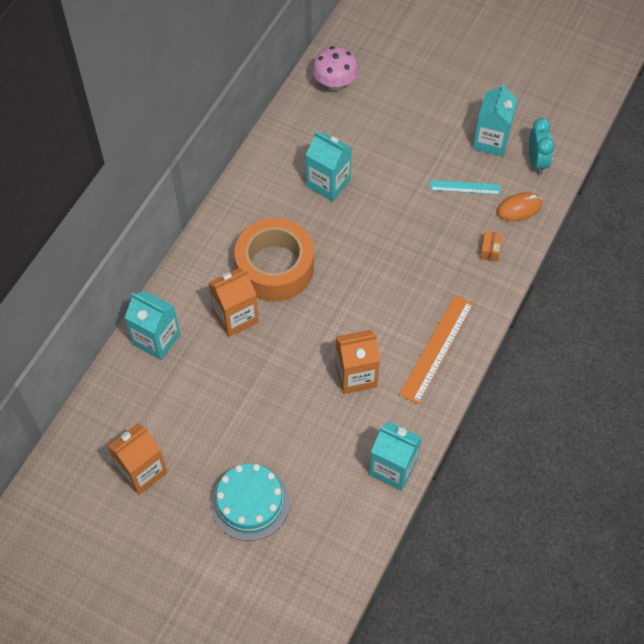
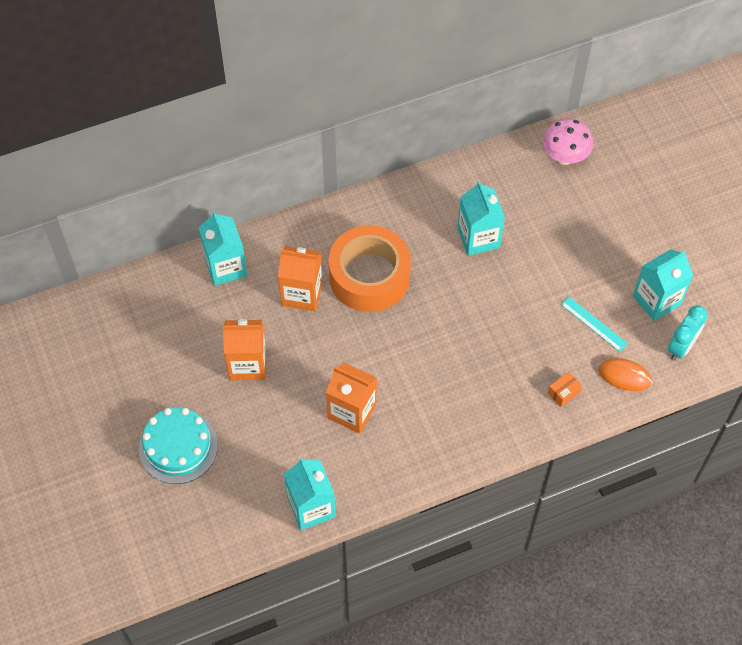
camera: 40 degrees right, 0 degrees up
orange carton [107,423,168,495] -> orange carton moved to [222,319,266,381]
orange ruler [399,295,473,404] -> none

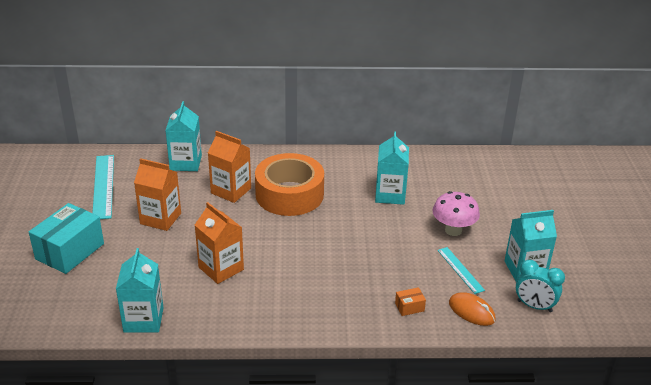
camera: 20 degrees right, 25 degrees down
turquoise cake [139,407,218,484] -> turquoise box [29,203,104,274]
pink mushroom [543,118,593,165] -> pink mushroom moved to [432,191,480,236]
turquoise clock [668,306,708,360] -> turquoise clock turned 60 degrees clockwise [516,260,565,312]
none -> turquoise ruler [92,155,114,219]

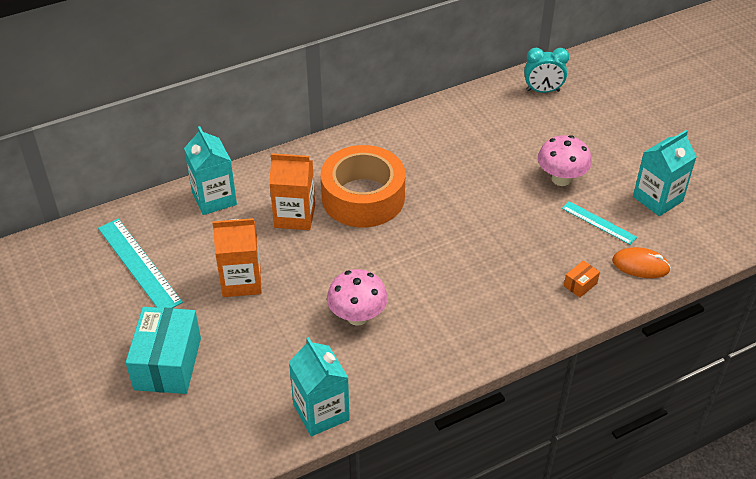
camera: 25 degrees left, 10 degrees up
orange carton [195,202,244,284] -> pink mushroom [327,269,388,326]
turquoise carton [375,131,409,205] -> none
turquoise clock [516,260,565,312] -> turquoise clock moved to [524,48,569,93]

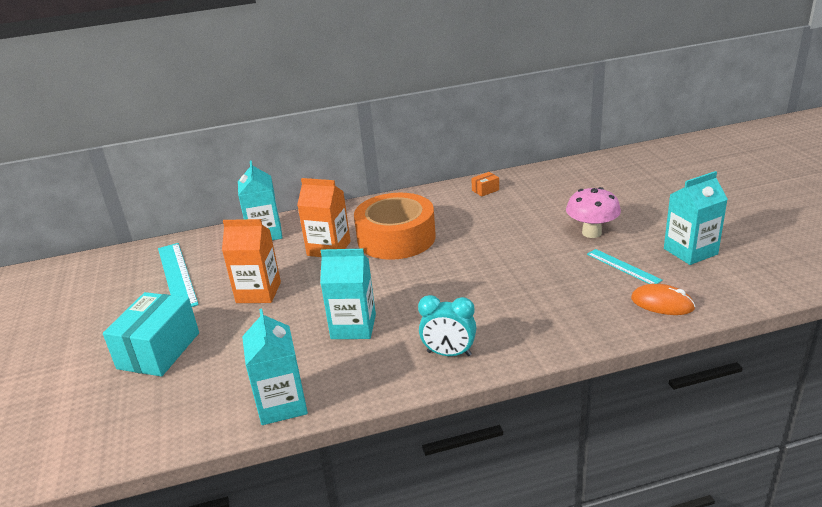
camera: 15 degrees right, 15 degrees down
pink mushroom [327,269,388,326] -> turquoise carton [320,249,376,339]
turquoise clock [524,48,569,93] -> turquoise clock moved to [418,295,476,356]
orange box [564,260,600,297] -> orange box moved to [471,172,499,197]

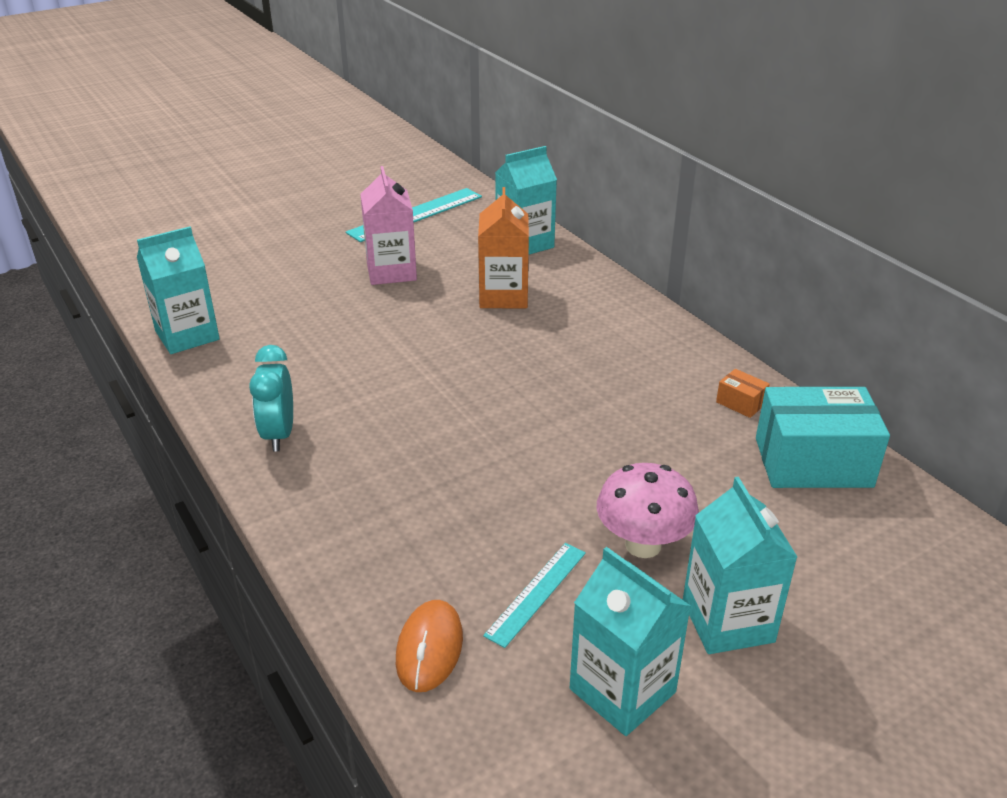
camera: 70 degrees right, 5 degrees up
turquoise box [103,292,199,377] -> turquoise box moved to [756,387,890,488]
orange carton [222,219,281,303] -> pink carton [360,166,417,285]
turquoise carton [320,249,376,339] -> turquoise carton moved to [683,477,797,654]
orange tape [354,193,436,260] -> none

